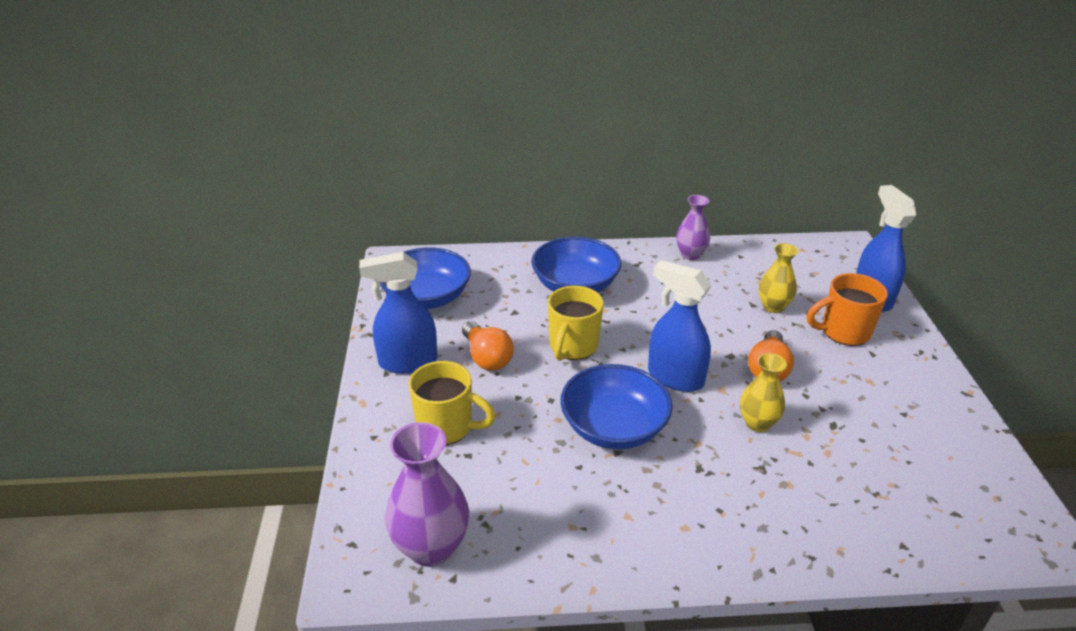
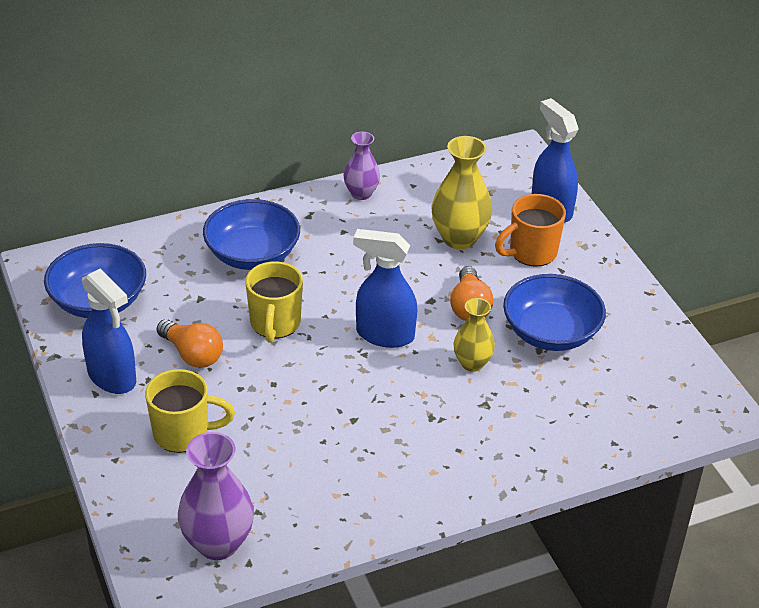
camera: 20 degrees left, 5 degrees up
blue spray bottle [359,252,437,374] -> blue spray bottle turned 105 degrees counterclockwise [82,269,136,394]
blue bowl [560,364,673,449] -> blue bowl moved to [503,274,606,351]
yellow vase [759,243,799,313] -> yellow vase [431,136,492,249], size x1.60

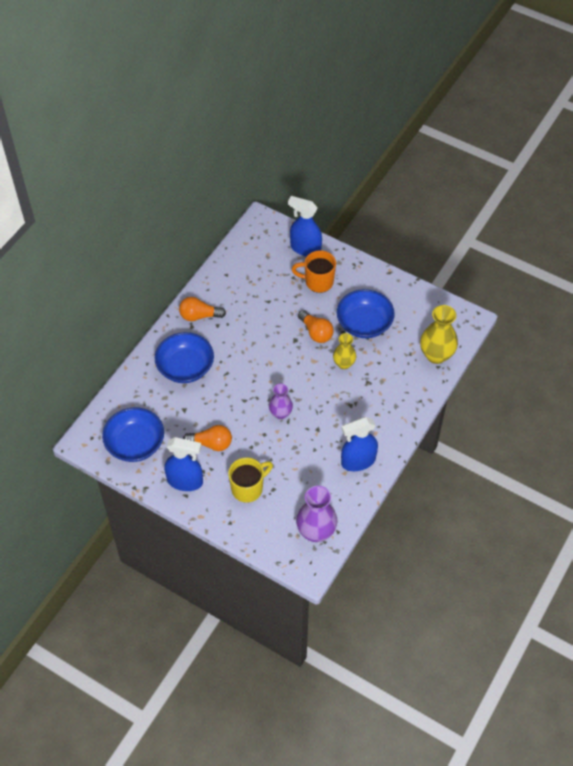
camera: 35 degrees left, 15 degrees up
yellow mug [245,261,303,343] -> none
purple vase [344,132,380,200] -> purple vase moved to [269,383,293,419]
blue spray bottle [353,229,417,348] -> blue spray bottle moved to [341,417,378,471]
yellow vase [431,136,492,249] -> yellow vase moved to [420,305,458,364]
orange mug [495,194,566,267] -> orange mug turned 75 degrees clockwise [292,250,336,293]
none -> orange light bulb [179,297,226,321]

